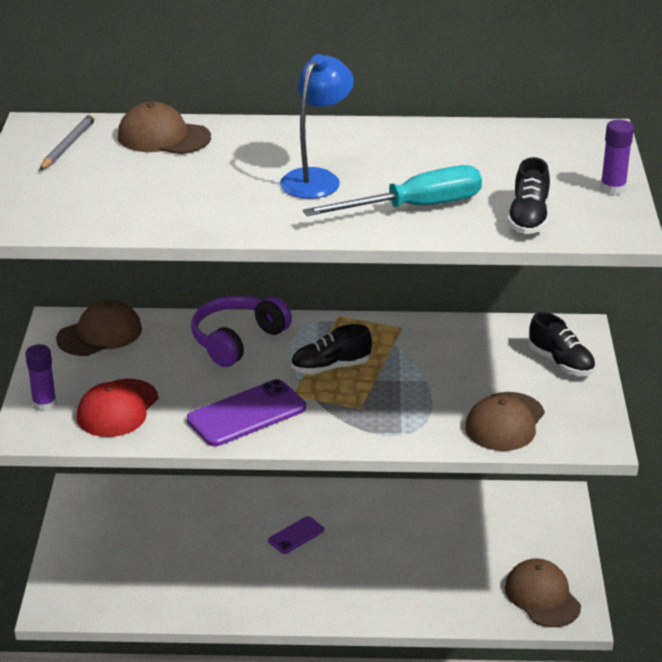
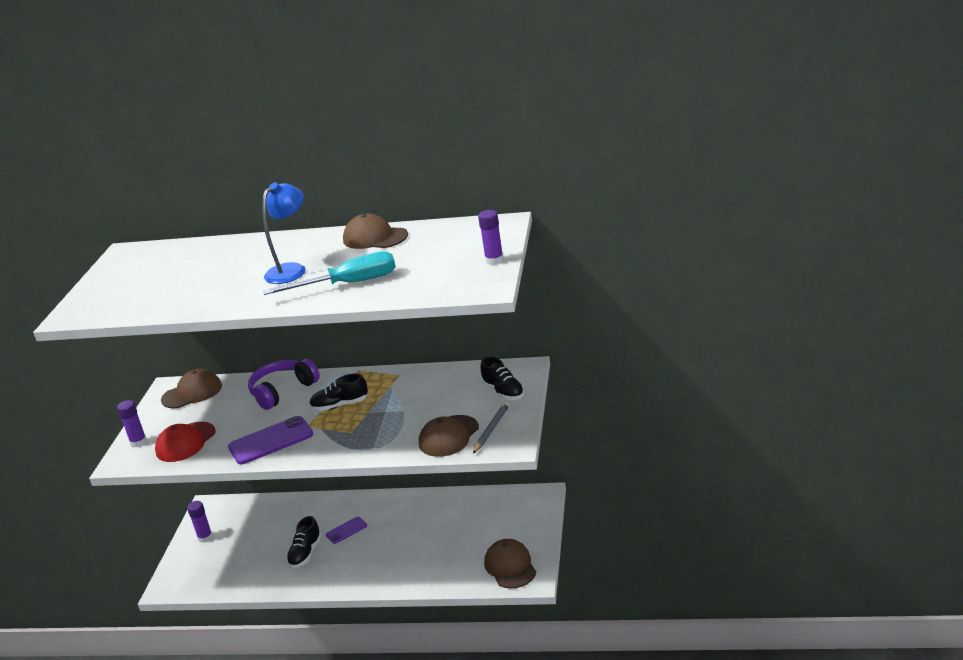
camera: 10 degrees right, 5 degrees down
grey pencil [39,113,96,171] -> grey pencil moved to [473,402,509,454]
brown cap [118,102,211,154] -> brown cap moved to [343,214,408,249]
black shoe [507,157,550,234] -> black shoe moved to [286,516,321,568]
none -> purple glue stick [187,501,213,543]

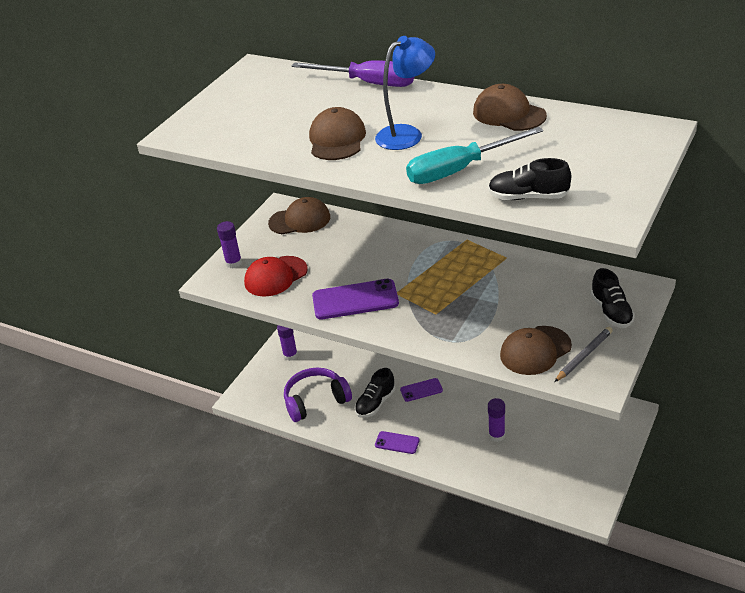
camera: 20 degrees right, 10 degrees up
purple headphones [248,359,320,410] -> purple headphones moved to [284,368,352,422]
turquoise screwdriver [263,251,396,295] -> turquoise screwdriver turned 150 degrees clockwise [406,127,543,184]
black shoe [309,373,368,411] -> black shoe moved to [488,158,571,200]
purple glue stick [478,210,504,265] -> purple glue stick moved to [488,398,505,442]
brown cap [484,539,536,588] -> brown cap moved to [309,107,366,160]
none -> purple screwdriver [291,60,414,87]
none -> purple phone [375,431,420,454]

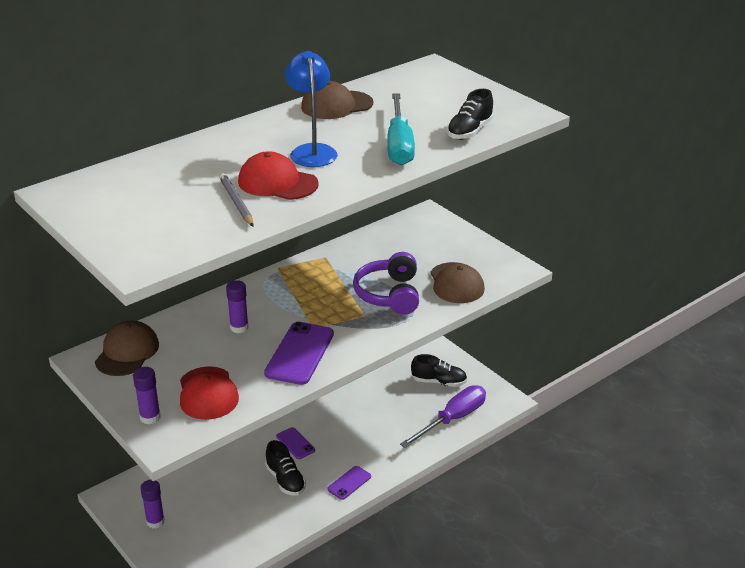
camera: 70 degrees left, 5 degrees down
purple headphones [284,368,352,422] -> purple headphones moved to [353,252,419,315]
purple screwdriver [291,60,414,87] -> purple screwdriver moved to [400,385,486,448]
brown cap [309,107,366,160] -> red cap [238,151,319,200]
purple phone [400,378,443,402] -> purple phone turned 45 degrees counterclockwise [276,427,315,459]
purple glue stick [488,398,505,442] -> purple glue stick moved to [226,280,249,333]
grey pencil [554,327,613,382] -> grey pencil moved to [219,173,254,226]
black shoe [591,268,635,328] -> black shoe moved to [411,354,467,387]

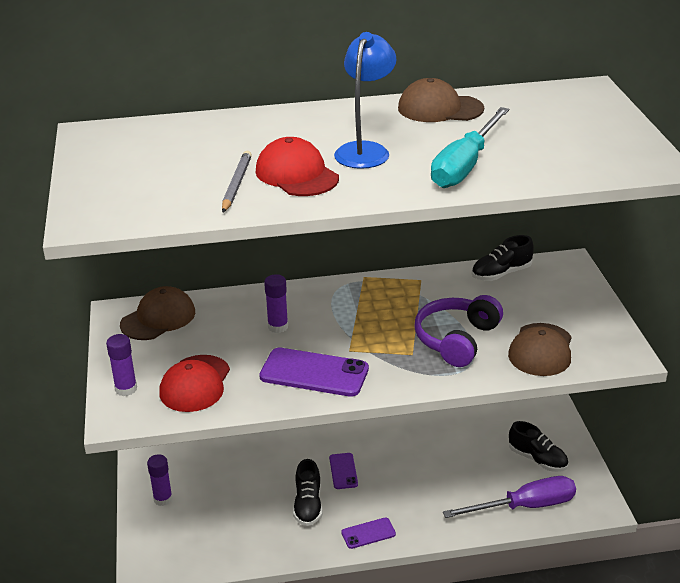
camera: 30 degrees right, 0 degrees up
purple phone [264,322,334,385] -> purple phone turned 60 degrees clockwise [259,348,369,397]
black shoe [447,89,494,140] -> black shoe moved to [472,235,534,281]

